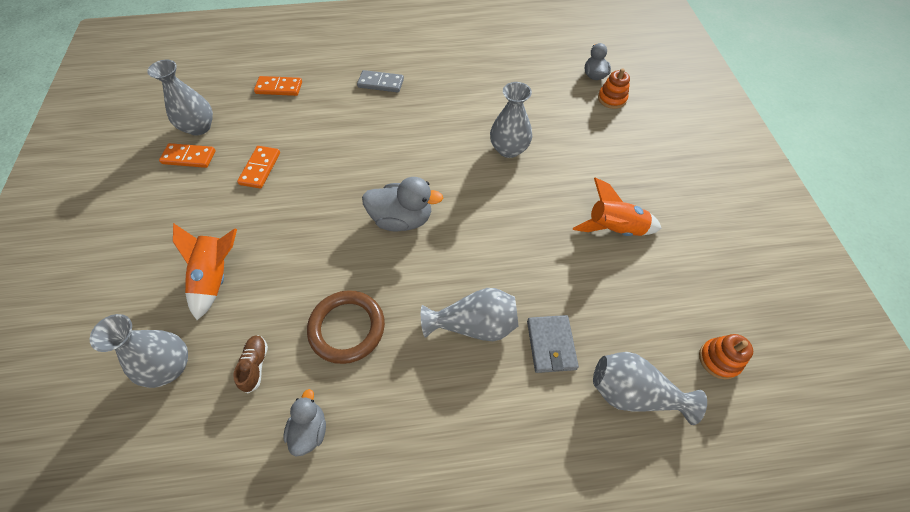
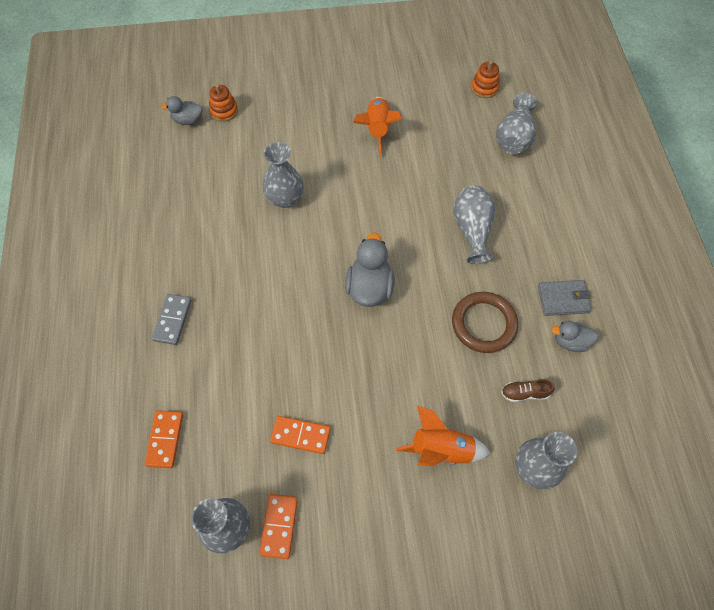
camera: 90 degrees left, 5 degrees up
grey wallet [527,315,579,373] -> grey wallet moved to [538,280,591,316]

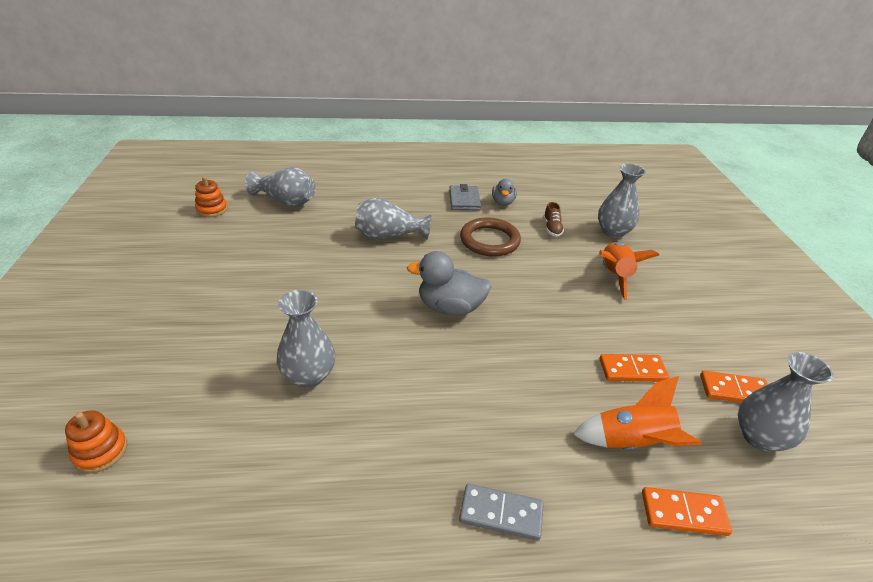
camera: 90 degrees left, 25 degrees down
grey duck [161,96,203,125] -> none
orange domino [270,416,330,454] -> orange domino turned 75 degrees clockwise [599,354,669,382]
orange rocket [353,97,402,157] -> orange rocket moved to [573,376,702,450]

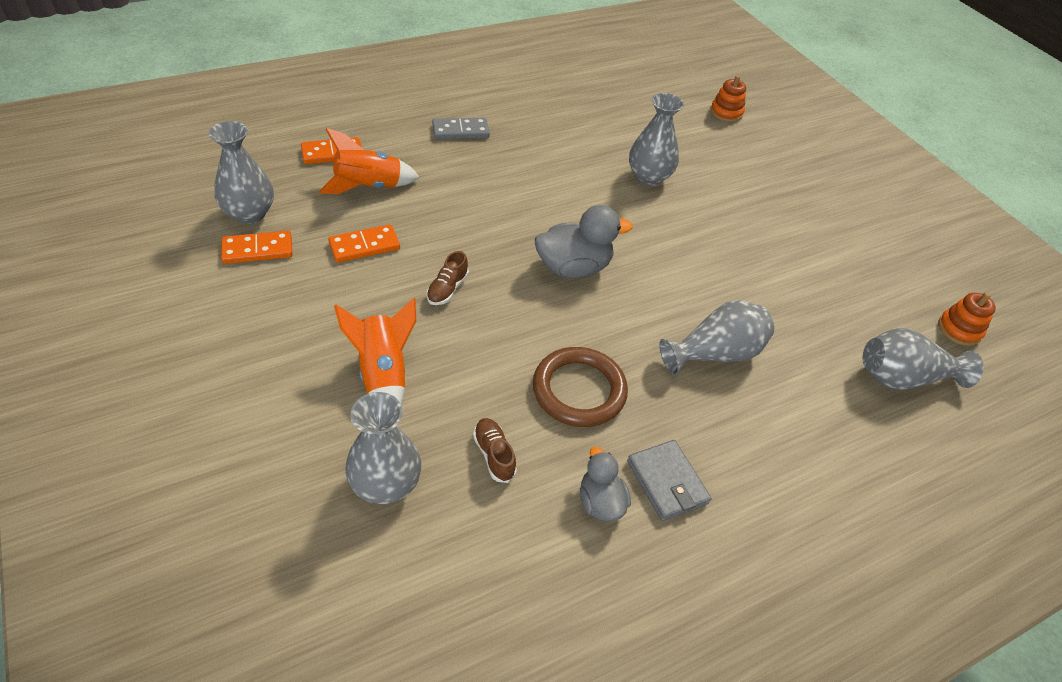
camera: 155 degrees right, 10 degrees up
none -> brown shoe [426,251,469,305]

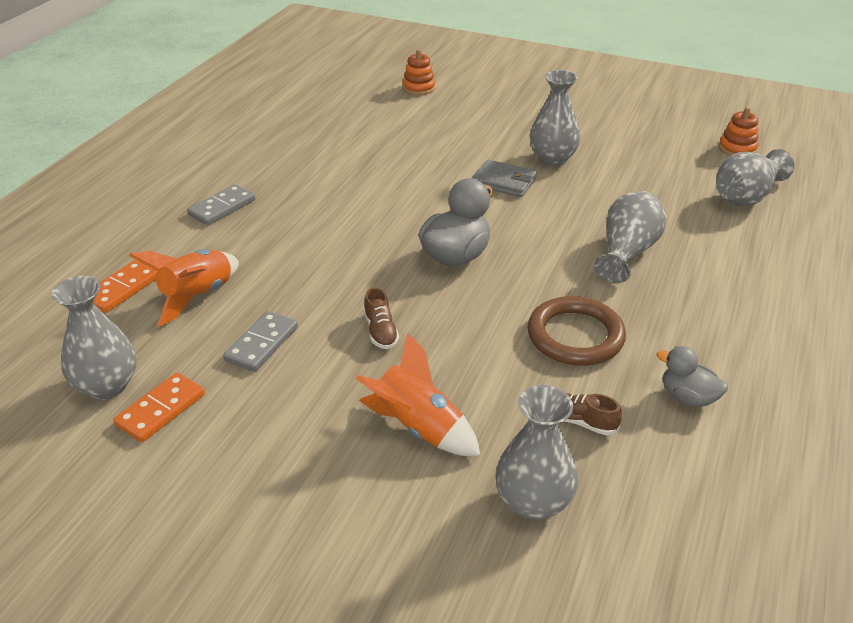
camera: 35 degrees left, 10 degrees down
orange domino [328,225,400,263] -> grey domino [223,311,298,372]
grey wallet [627,440,711,521] -> grey wallet moved to [472,159,537,197]
grey vase [629,93,684,186] -> grey vase moved to [530,70,580,166]

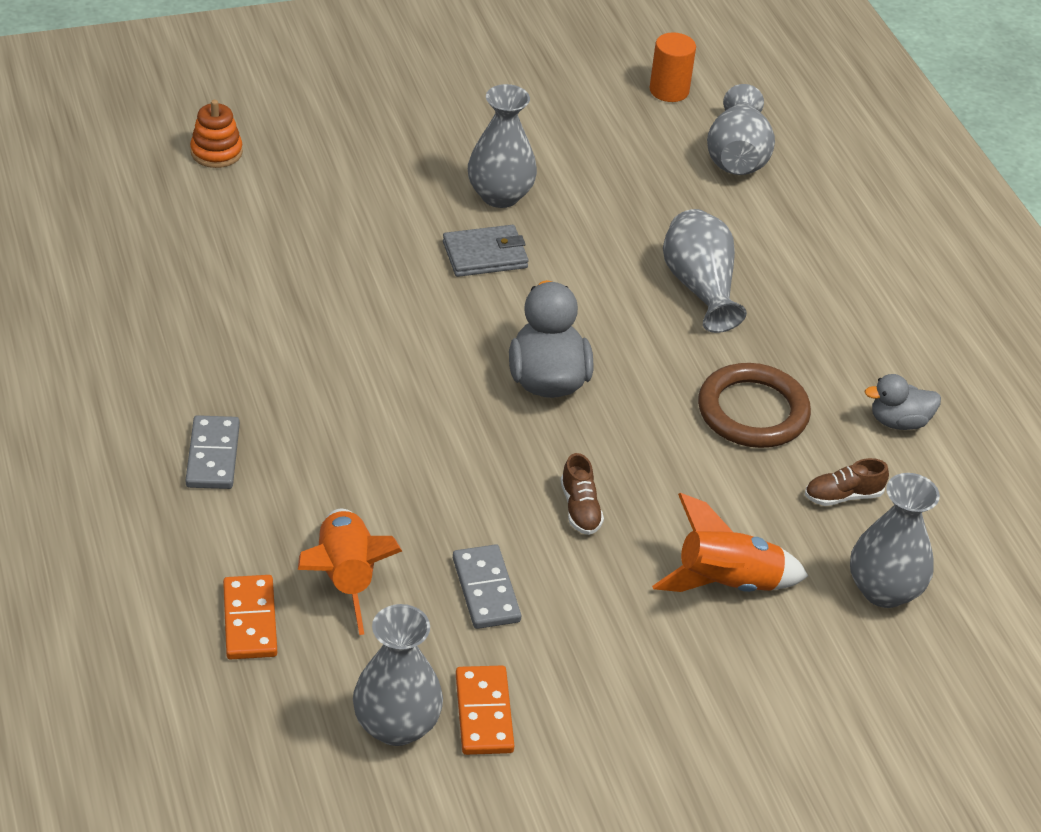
camera: 45 degrees left, 5 degrees up
brown shoe [364,287,399,349] -> brown shoe turned 45 degrees clockwise [560,453,604,535]
orange stacking toy [719,107,758,156] -> orange cylinder [650,32,696,102]

